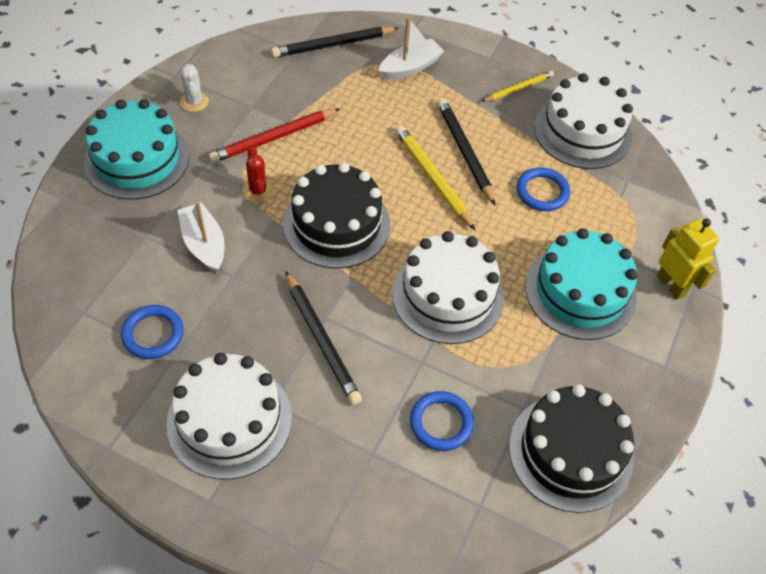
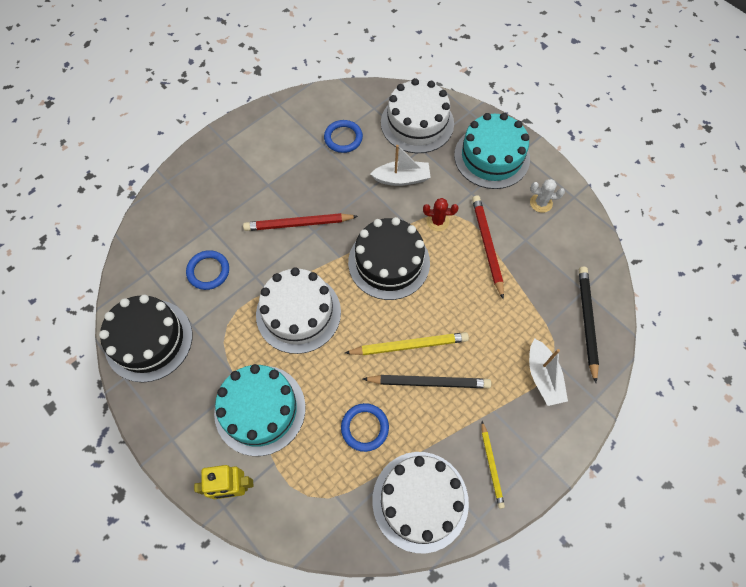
camera: 115 degrees right, 10 degrees up
white cake [166,353,292,479] -> white cake moved to [381,78,454,153]
black pencil [285,271,362,405] -> red pencil [243,213,358,231]

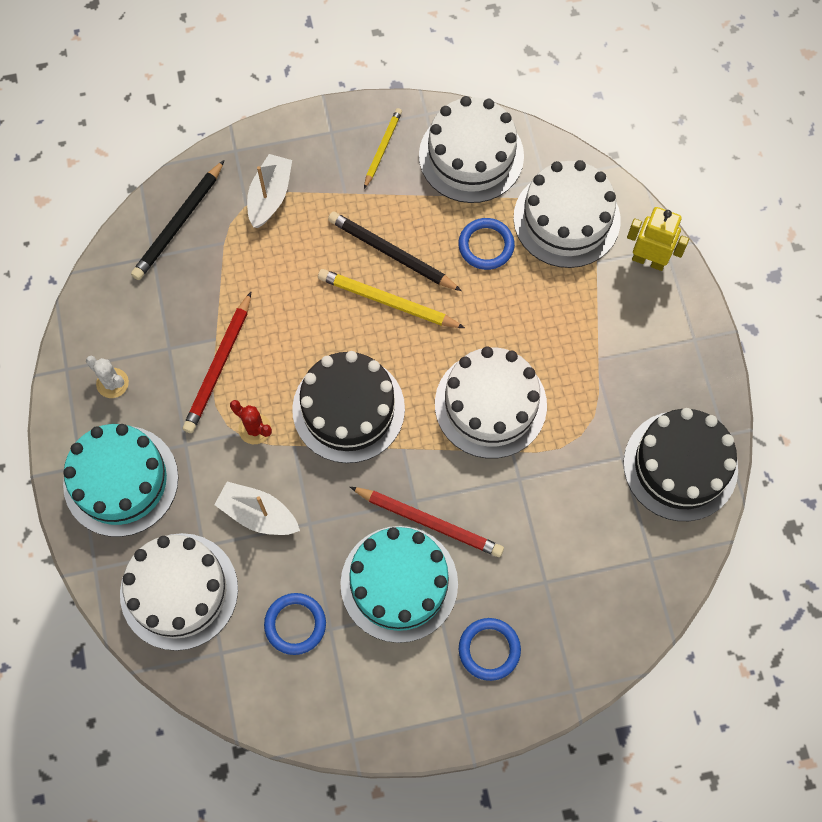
camera: 150 degrees left, 5 degrees up
blue ring [186,250,229,290] -> blue ring moved to [459,618,521,681]
turquoise cake [214,364,306,456] -> turquoise cake moved to [340,526,458,643]
none -> white cake [513,160,621,268]

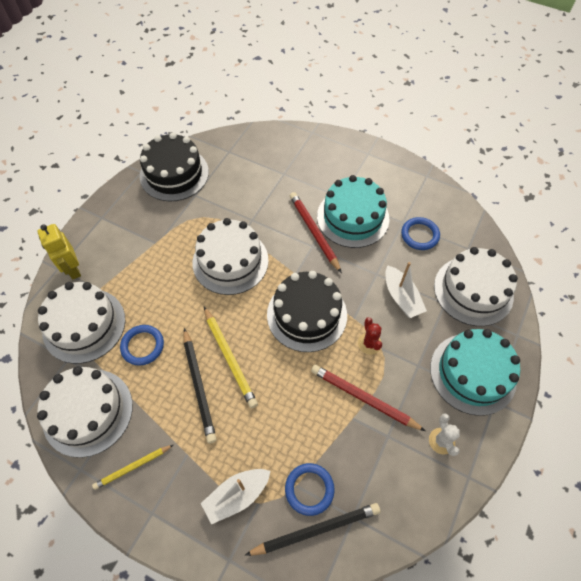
camera: 140 degrees left, 10 degrees down
red pencil [183,292,251,433] -> red pencil turned 120 degrees counterclockwise [311,365,425,431]
blue ring [459,618,521,681] -> blue ring moved to [285,463,335,516]

